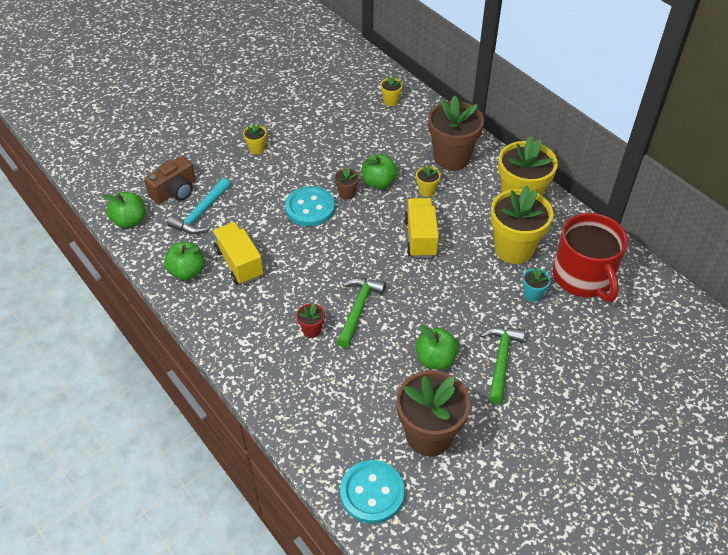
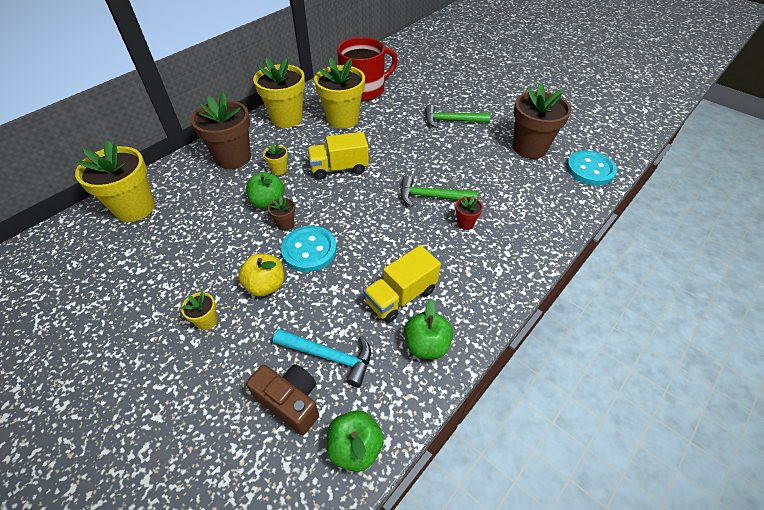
camera: 100 degrees left, 0 degrees up
yellow flower pot [380,76,403,106] -> yellow flower pot [75,141,155,222], size x2.29
green apple [416,325,459,369] -> none
turquoise flower pot [523,267,551,302] -> none
none -> yellow apple [238,254,284,297]

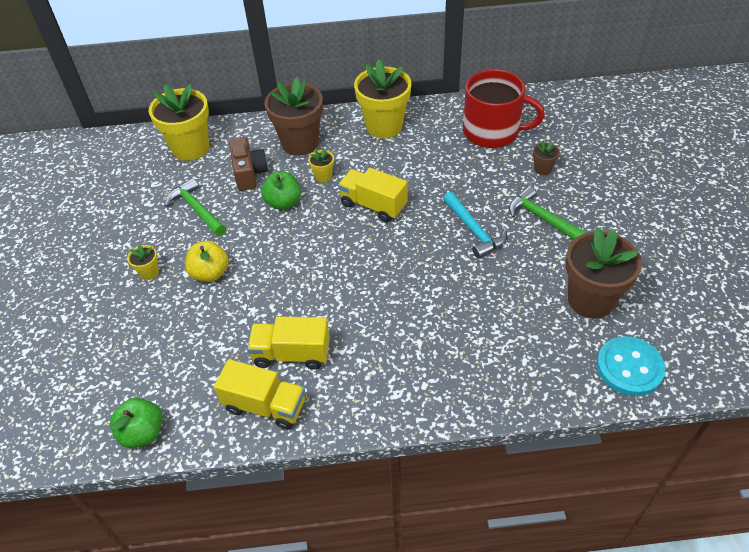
camera: 45 degrees right, 0 degrees up
brown camera [246,364,319,435] -> brown camera moved to [229,137,268,191]
brown flower pot [268,196,295,231] -> brown flower pot moved to [533,141,560,175]
turquoise hammer [273,329,371,387] -> turquoise hammer moved to [443,192,507,258]
turquoise button [281,226,337,272] -> none
yellow flower pot [314,58,365,129] -> none
green hammer [401,176,477,207] -> green hammer moved to [165,178,226,236]
green apple [404,299,453,359] -> yellow truck [214,359,305,430]
red flower pot [456,196,483,230] -> none

